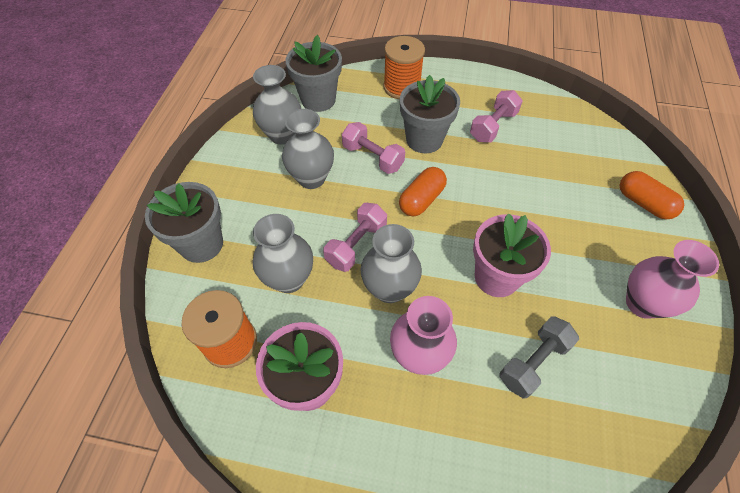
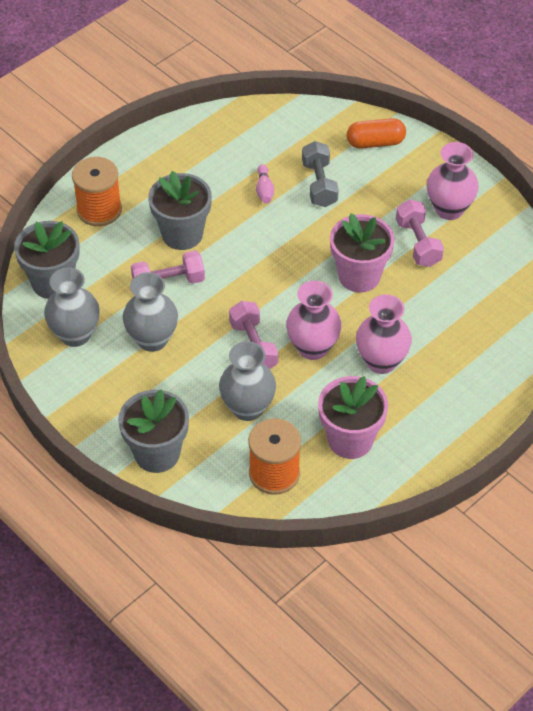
camera: 55 degrees left, 5 degrees down
grey vase [361,224,422,303] -> pink vase [286,281,342,360]
orange capsule [399,167,447,216] -> none
pink dumbbell [470,90,523,142] -> pink dumbbell moved to [396,200,444,267]
grey dumbbell [500,316,579,399] -> grey dumbbell moved to [302,141,339,207]
none -> pink bowling pin [256,164,274,204]

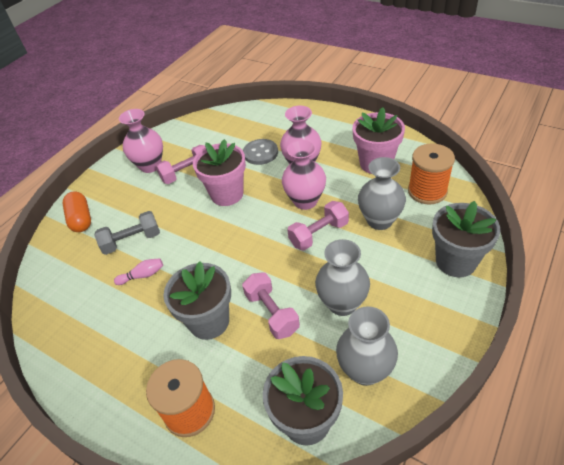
camera: 100 degrees left, 5 degrees down
none -> grey button [243,139,278,165]

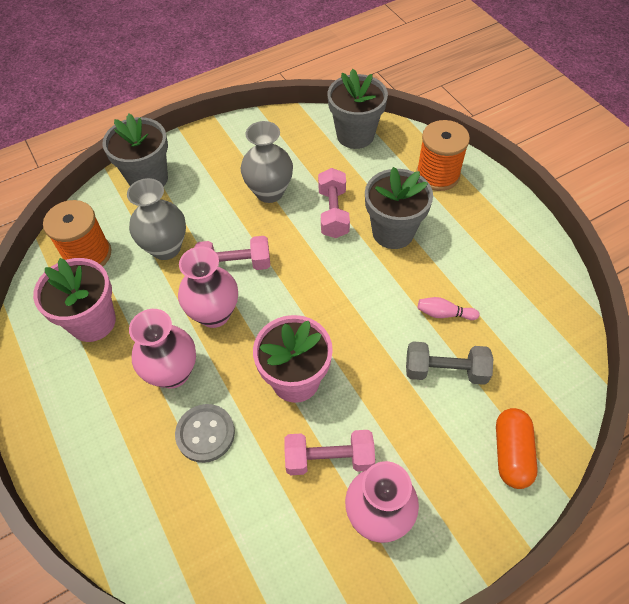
camera: 155 degrees left, 10 degrees up
grey vase [336,306,398,386] -> none

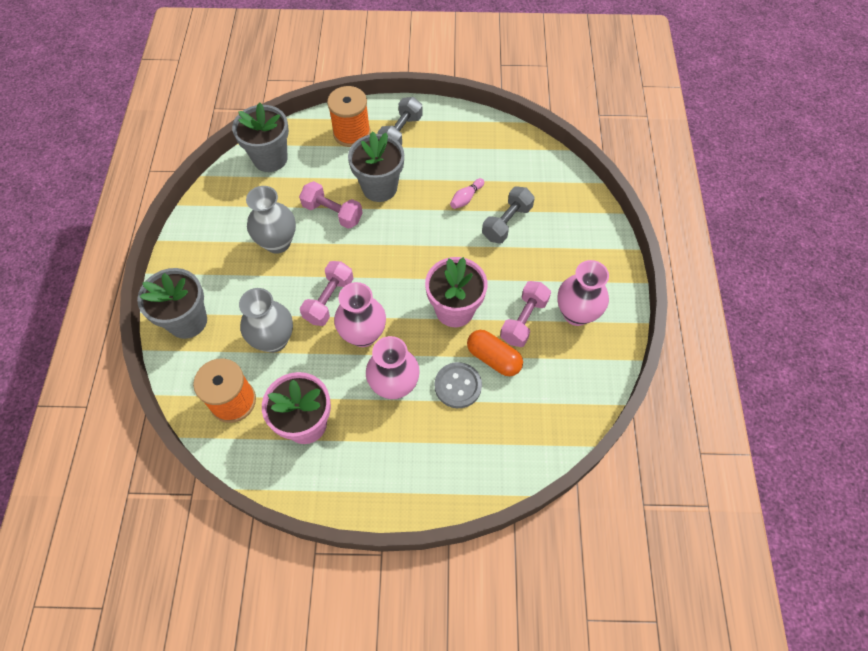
camera: 60 degrees left, 5 degrees up
orange capsule [496,408,538,489] -> orange capsule moved to [467,330,523,376]
none -> grey dumbbell [377,97,423,145]

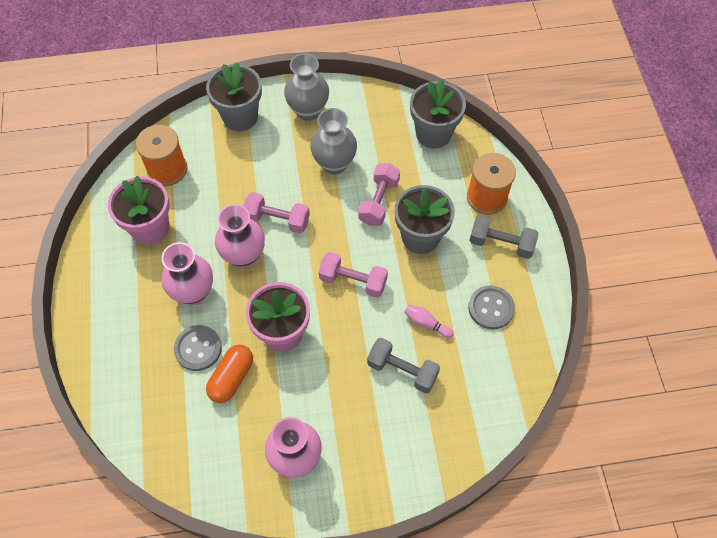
camera: 80 degrees right, 0 degrees up
grey vase [239,288,293,353] -> grey vase moved to [284,53,329,121]
pink dumbbell [500,281,551,347] -> pink dumbbell moved to [319,252,388,298]
none -> grey button [468,285,515,330]

